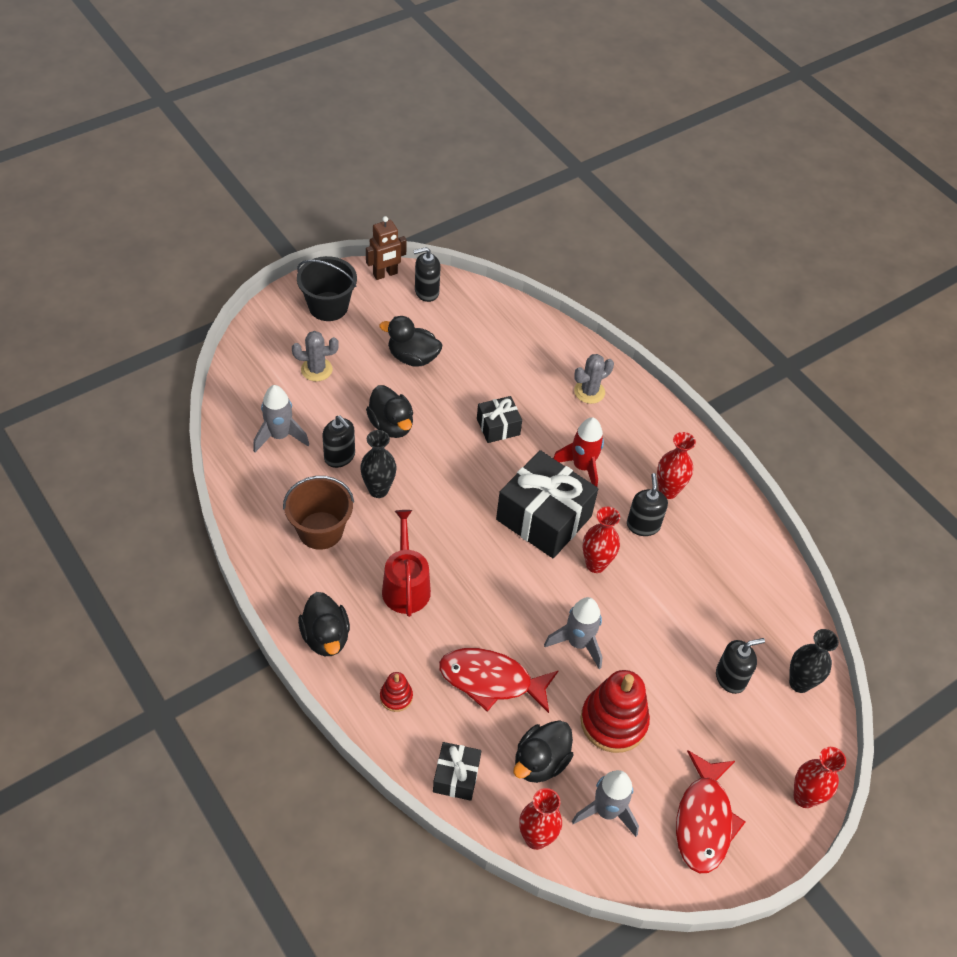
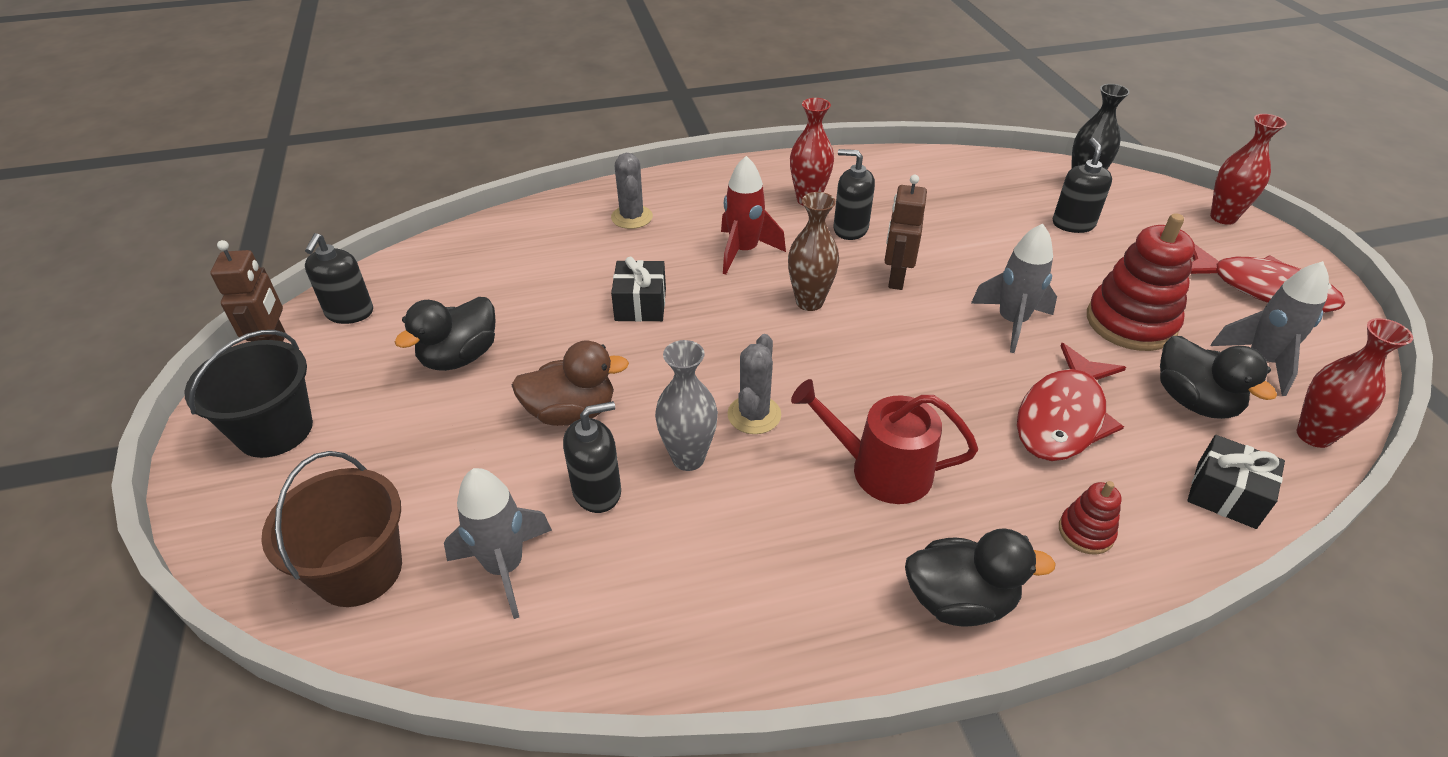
camera: 65 degrees left, 10 degrees down
brown bucket [283,476,354,550] -> brown bucket moved to [261,451,402,607]
grey cactus [292,331,338,381] -> grey cactus moved to [727,334,781,434]
black vase [360,430,397,498] -> grey vase [655,340,718,471]
black duck [366,385,413,438] -> brown duck [512,341,629,426]
black gift [496,450,598,558] -> brown vase [788,192,839,311]
red vase [583,507,620,573] -> brown robot [884,175,927,290]

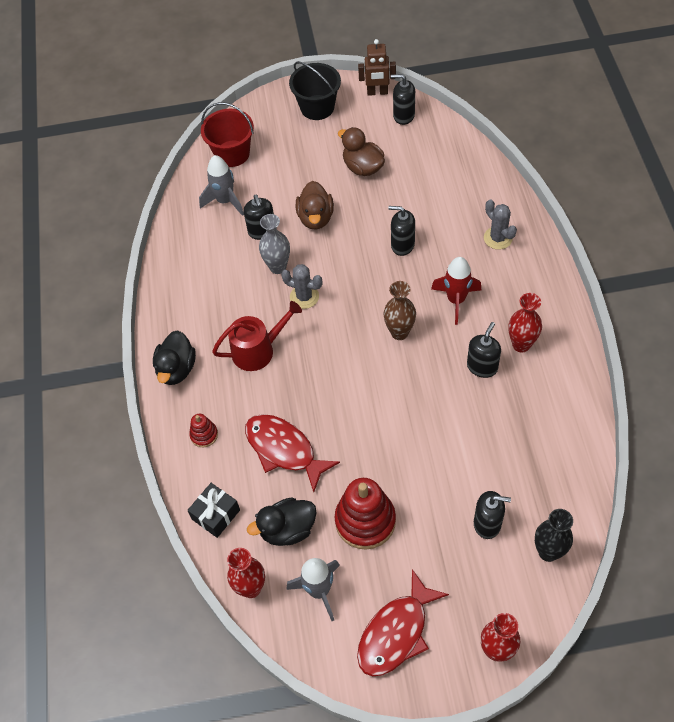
camera: 100 degrees right, 15 degrees up
brown bucket [261,451,402,607] -> red bucket [201,102,254,167]
black duck [394,297,496,371] -> brown duck [338,127,385,176]
grey cactus [611,153,653,229] -> grey cactus turned 60 degrees clockwise [484,200,517,250]
black gift [611,257,666,322] -> black soap dispenser [388,206,415,256]
red watering can [791,379,978,504] -> red watering can turned 45 degrees clockwise [212,301,302,371]
brown robot [884,175,927,290] -> none
grey rocket [971,224,1057,353] -> none

